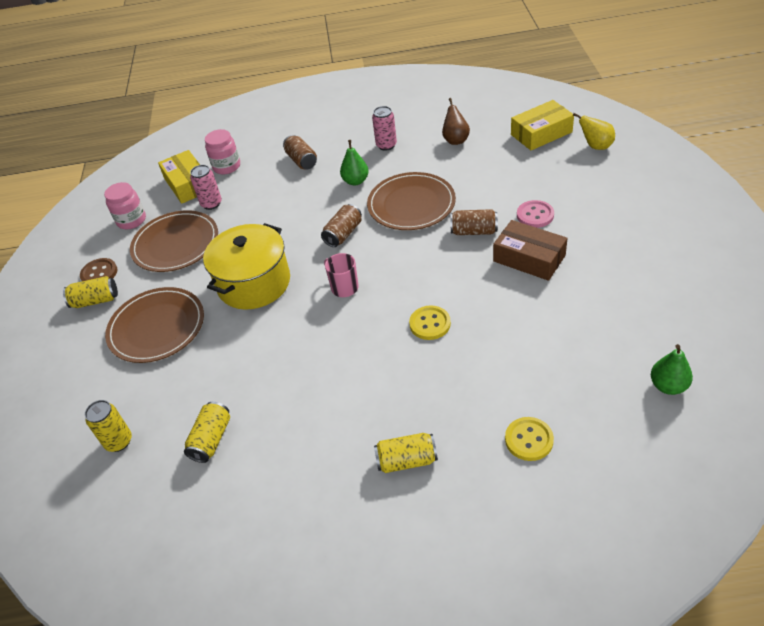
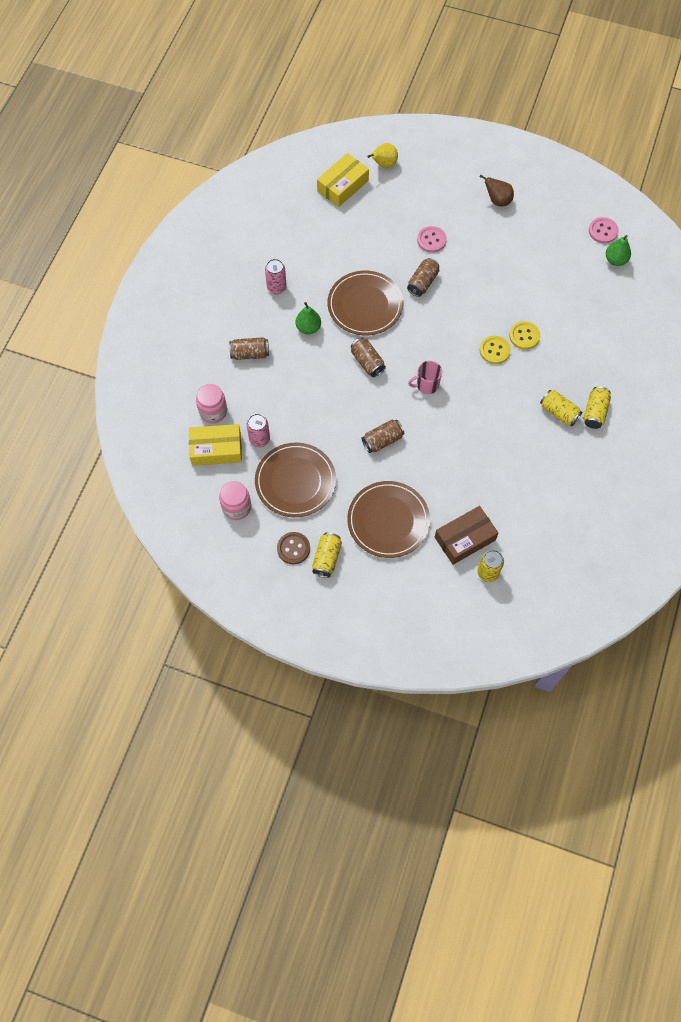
camera: 70 degrees left, 20 degrees up
yellow can [184,401,230,463] -> yellow can moved to [540,390,582,426]
yellow pot [203,223,290,310] -> brown can [362,420,404,453]
brown pear [442,98,470,145] -> brown pear moved to [480,175,514,206]
brown box [493,220,568,281] -> brown box moved to [435,506,498,565]
yellow button [505,417,554,461] -> yellow button moved to [509,321,540,350]
yellow box [511,100,574,150] -> yellow box turned 45 degrees clockwise [317,153,369,207]
none -> pink button [589,217,619,243]

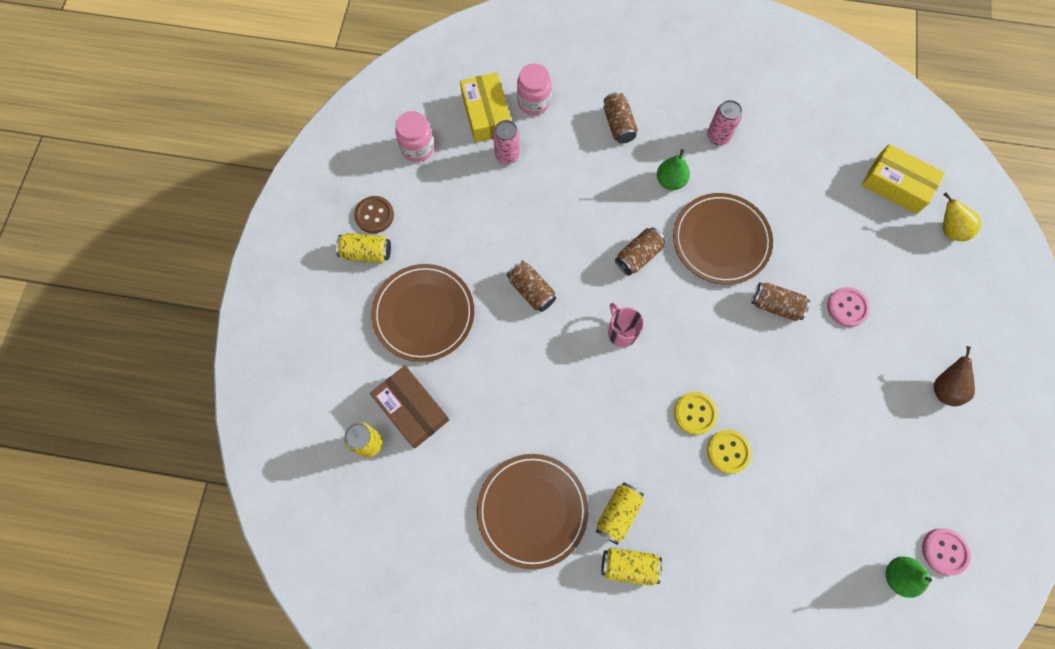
camera: 80 degrees right, 5 degrees up
brown plate [255,443,336,517] -> brown plate moved to [477,454,589,569]

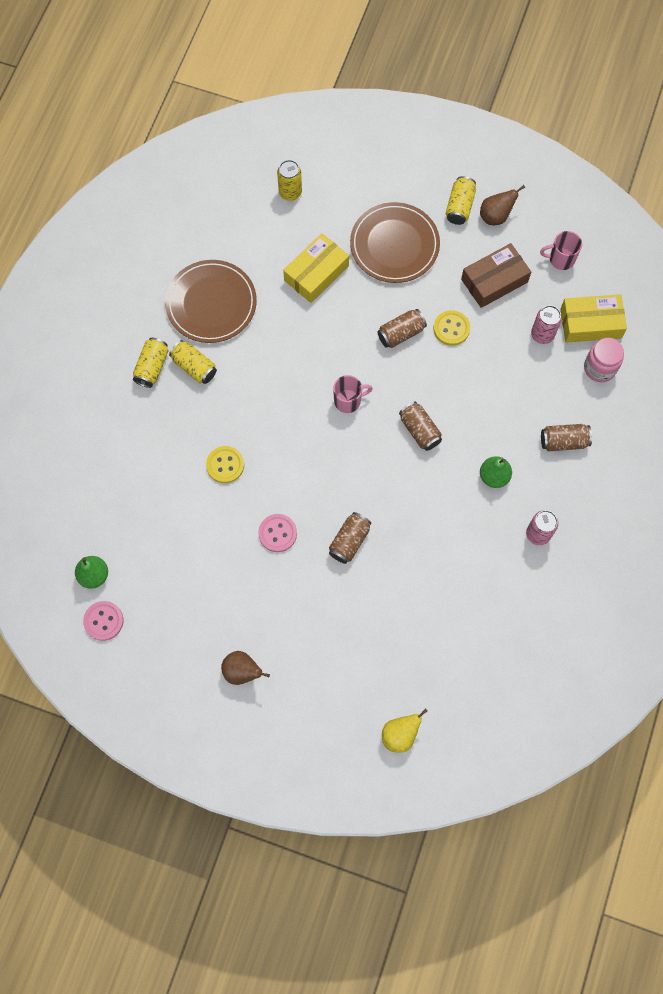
camera: 100 degrees right, 0 degrees up
brown button [354,196,394,233] -> brown pear [480,185,525,225]
brown box [370,365,449,448] -> brown box moved to [461,243,531,308]
pink jar [395,111,434,162] -> pink mug [540,231,582,270]
brown plate [673,193,773,285] -> none
yellow button [674,392,718,435] -> yellow button moved to [434,310,470,346]
pink button [827,287,870,327] -> pink button moved to [258,514,297,552]
yellow box [861,144,945,214] -> yellow box moved to [283,233,349,303]

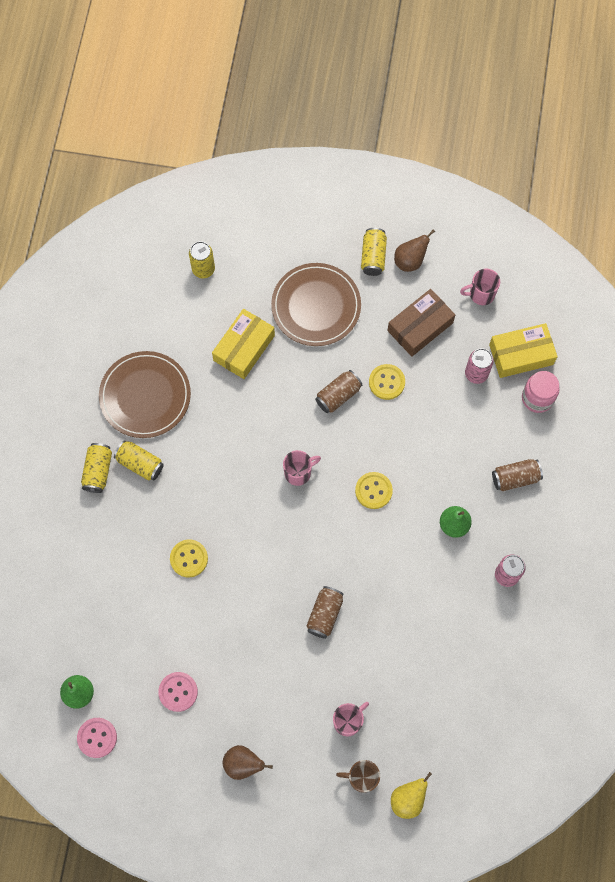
camera: 10 degrees left, 0 degrees up
pink button [258,514,297,552] -> pink button moved to [158,672,198,712]
brown can [399,401,442,451] -> yellow button [355,472,393,509]
none -> pink mug [333,702,369,736]
none -> brown mug [336,760,380,793]

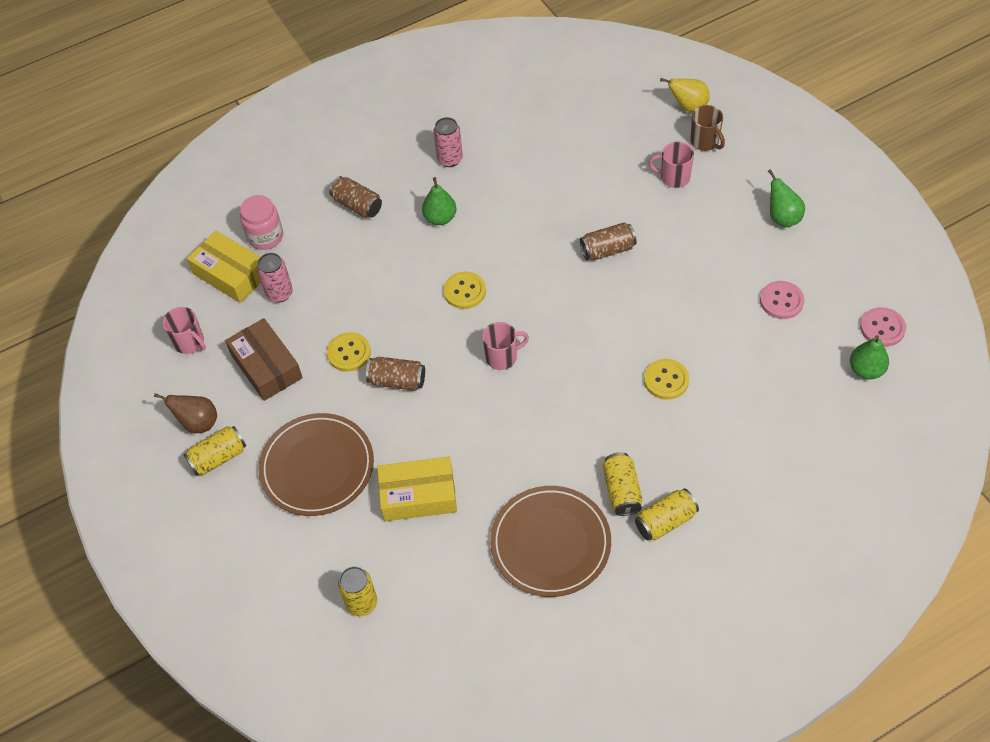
camera: 125 degrees left, 15 degrees down
brown pear [223,745,273,780] -> green pear [768,169,805,228]
pink mug [283,450,321,486] -> pink mug turned 135 degrees clockwise [482,322,529,370]
brown box [388,289,455,356] -> brown box turned 45 degrees clockwise [225,318,303,401]

